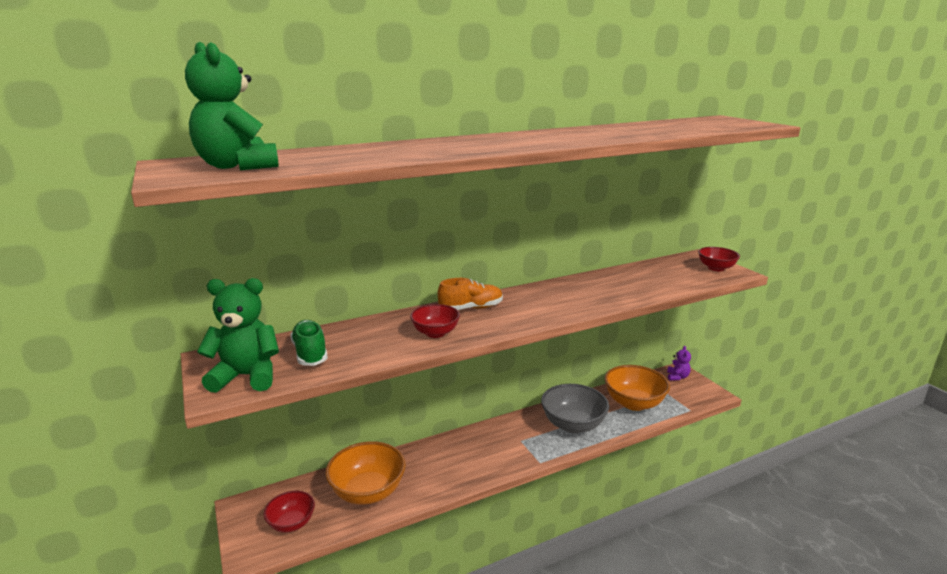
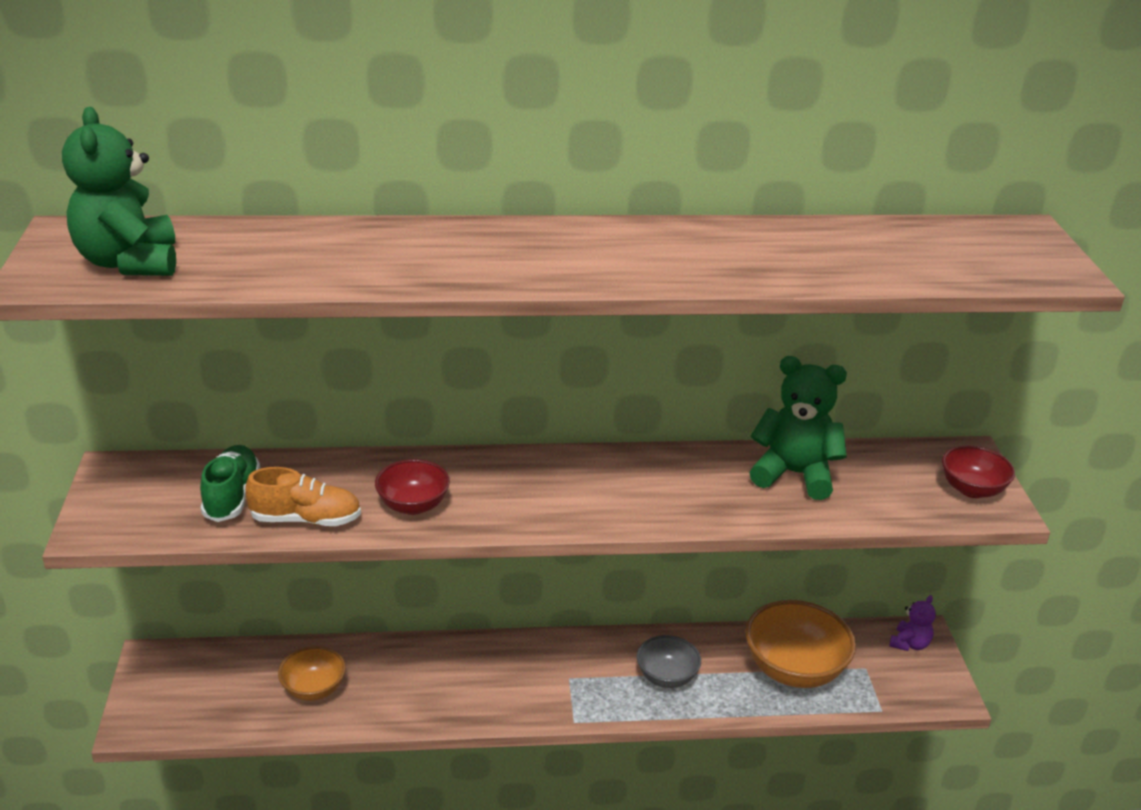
camera: 20 degrees right, 10 degrees up
green teddy bear [197,278,279,393] -> green teddy bear moved to [749,356,847,500]
red bowl [264,491,315,532] -> none
orange bowl [325,441,406,505] -> orange bowl [278,646,346,701], size x0.59
orange shoe [438,278,503,310] -> orange shoe moved to [245,467,361,526]
grey bowl [541,384,609,433] -> grey bowl [637,635,701,688], size x0.59

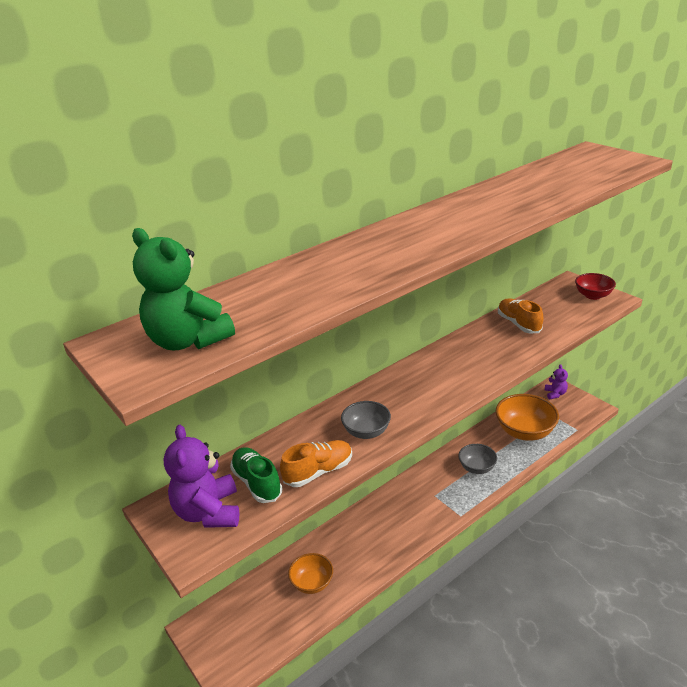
camera: 30 degrees left, 0 degrees up
red bowl [375,459,450,515] -> grey bowl [341,401,391,439]
green teddy bear [749,356,847,500] -> orange shoe [498,298,544,333]
none -> purple teddy bear [164,425,239,528]

